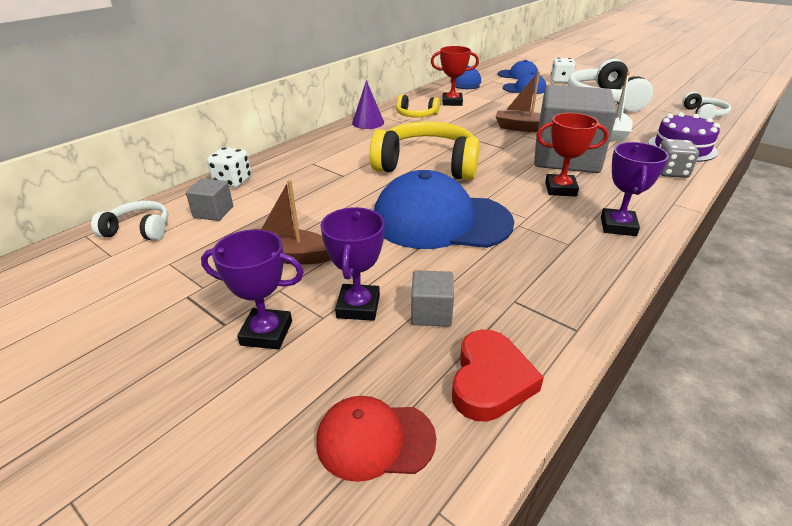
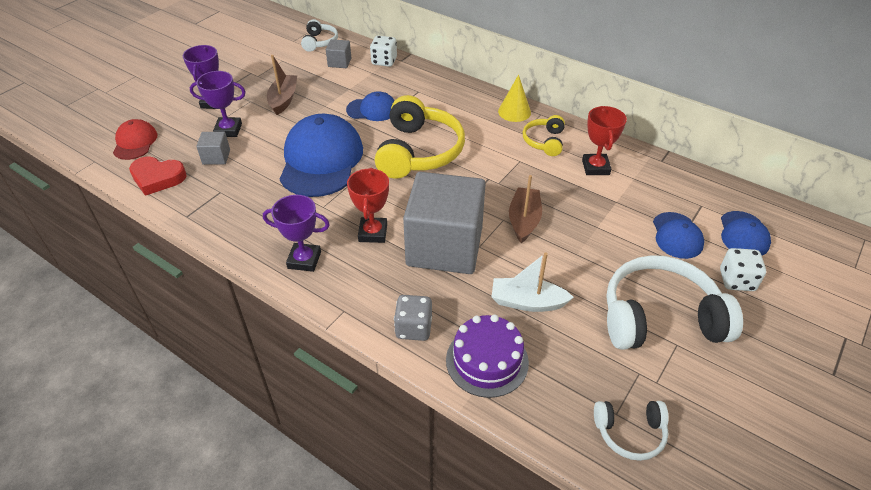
camera: 85 degrees right, 10 degrees up
purple cone [352,80,384,129] -> yellow cone [498,75,531,122]
blue cap [451,66,481,89] -> blue cap moved to [346,91,395,121]

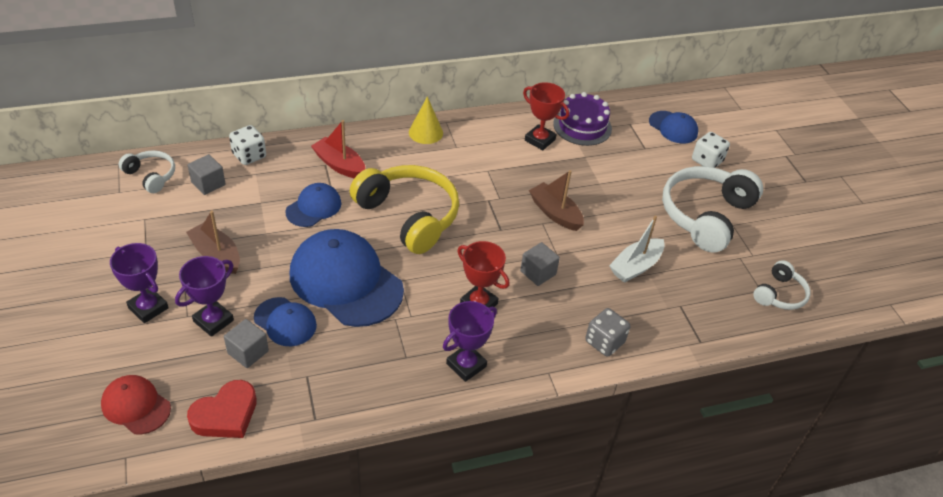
camera: 55 degrees left, 0 degrees up
grey cube [403,172,486,274] -> grey cube [520,242,560,286], size x0.40
purple cake [446,314,529,398] -> purple cake moved to [553,92,612,146]
yellow headphones [523,115,565,156] -> none
blue cap [653,212,704,259] -> blue cap moved to [254,297,317,346]
none -> red boat [311,120,365,178]

